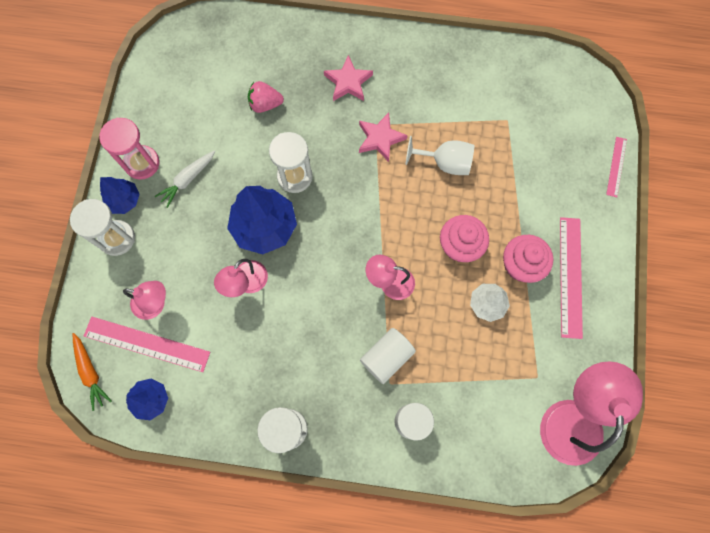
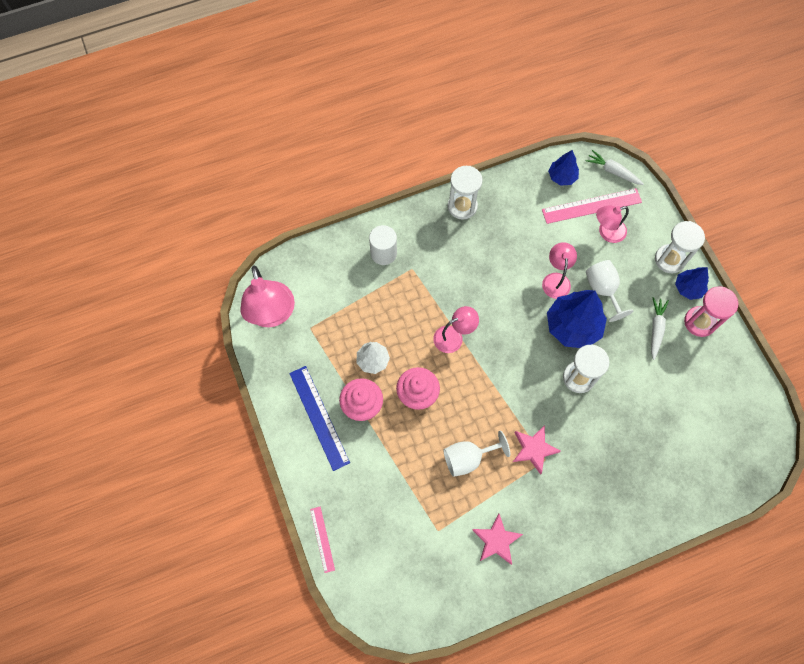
camera: 150 degrees right, 5 degrees down
orange carrot [73,333,111,411] -> white carrot [586,150,644,185]
pink strawberry [248,81,284,113] -> none
pink star [324,55,373,101] -> pink star moved to [472,514,523,565]
white cylinder [360,328,416,384] -> none
pink ruler [560,217,583,339] -> blue ruler [289,366,350,471]
none -> white goblet [586,260,633,322]

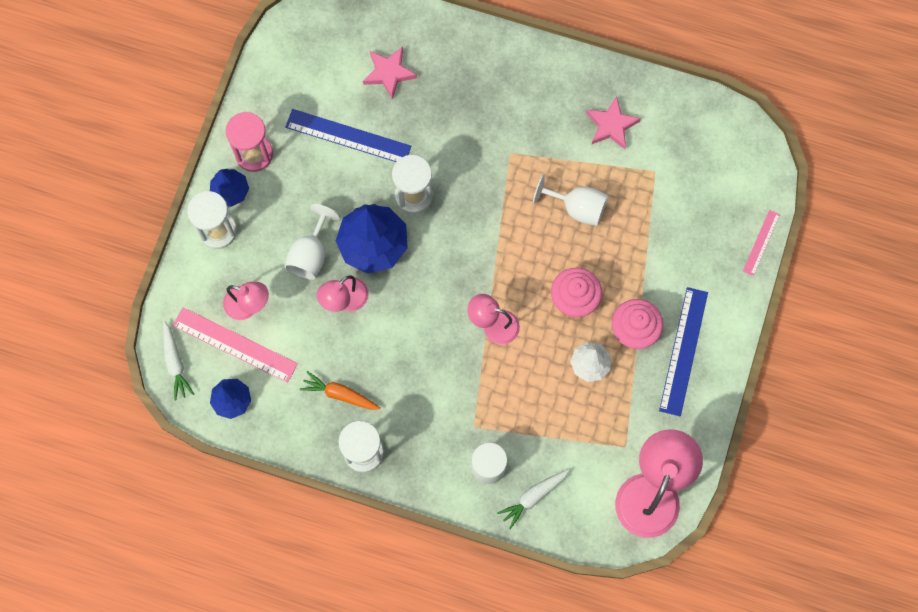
camera: 140 degrees left, 5 degrees up
pink star [513,425,561,475] -> pink star moved to [363,47,417,100]
white carrot [651,297,669,360] -> white carrot moved to [497,469,570,529]
none -> blue ruler [285,109,411,162]
none -> orange carrot [300,371,381,410]

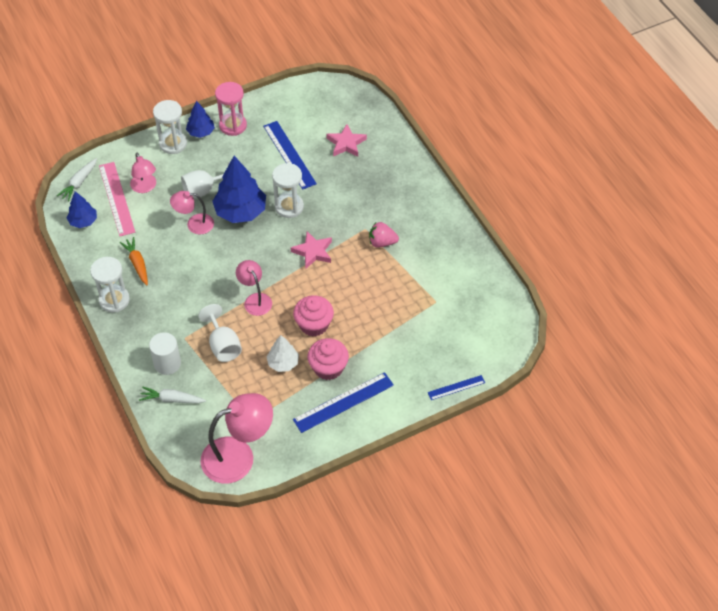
camera: 45 degrees right, 20 degrees down
white goblet [533,174,608,226] -> white goblet moved to [198,304,242,362]
pink star [586,96,641,149] -> pink star moved to [291,231,332,269]
pink ruler [743,210,780,276] -> blue ruler [428,375,485,400]
none -> pink strawberry [369,222,399,248]

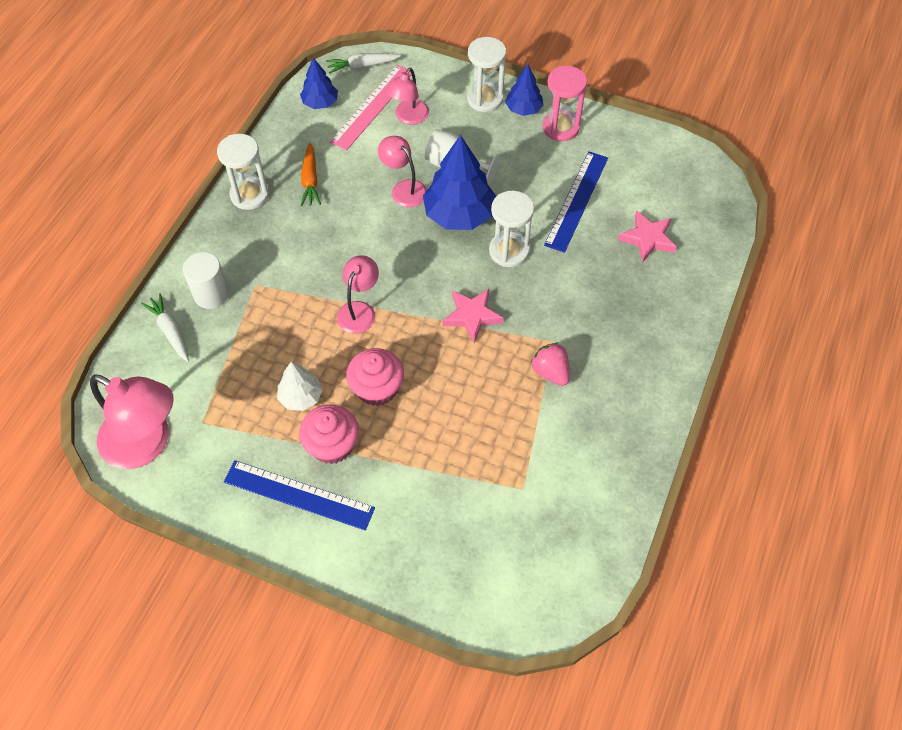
camera: 50 degrees right, 5 degrees up
orange carrot [120,237,148,285] -> orange carrot turned 150 degrees clockwise [301,143,321,206]
white goblet [198,304,242,362] -> none
blue ruler [428,375,485,400] -> none

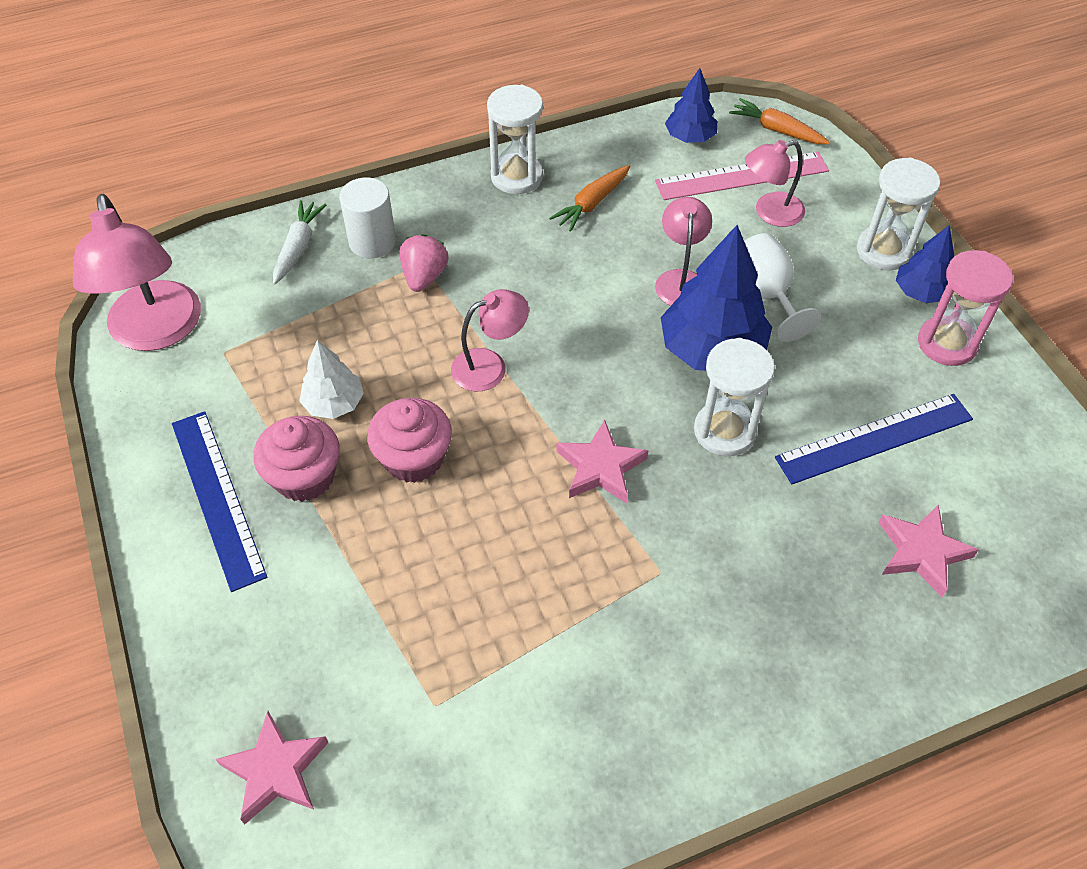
camera: 45 degrees right, 5 degrees down
white carrot [326,53,401,74] -> orange carrot [729,98,830,144]
pink strawberry [531,343,570,386] -> pink strawberry moved to [400,234,448,292]
none -> pink star [216,711,329,824]

